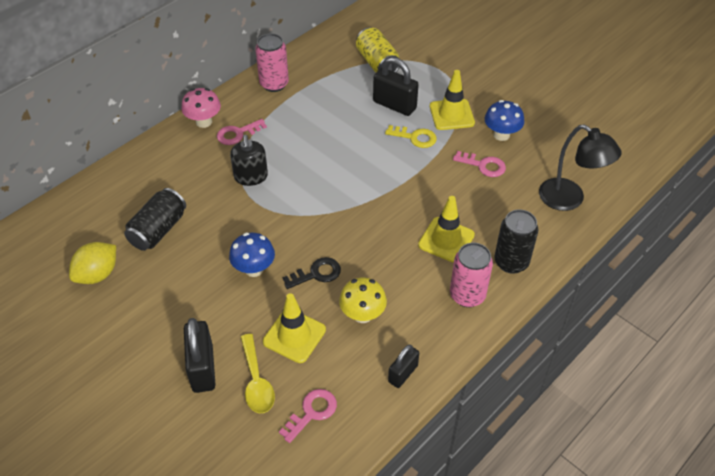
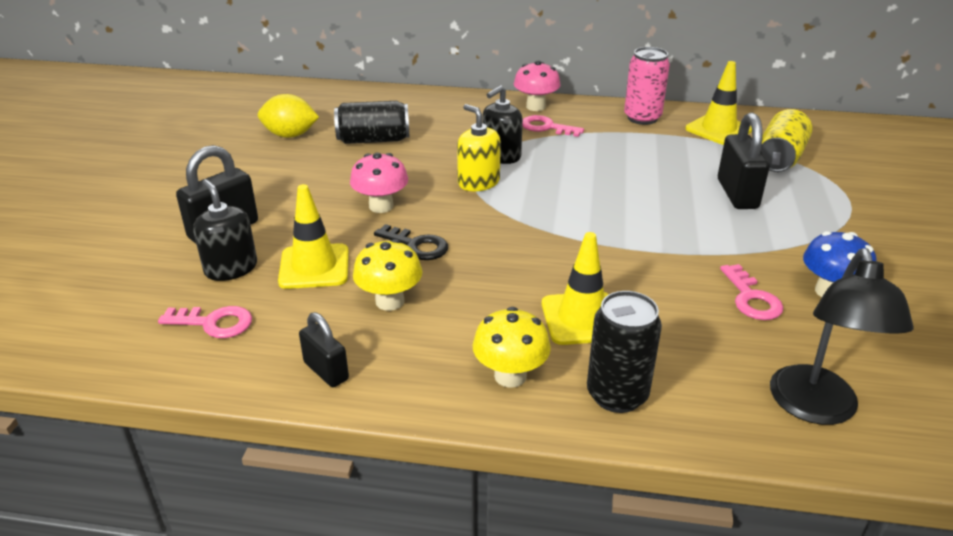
camera: 55 degrees right, 15 degrees down
blue mushroom [229,233,275,277] -> pink mushroom [350,153,408,213]
yellow spoon [241,334,275,413] -> black soap dispenser [193,179,257,281]
yellow key [385,125,437,148] -> none
black padlock [388,345,419,388] -> black padlock turned 45 degrees clockwise [299,312,349,387]
yellow traffic cone [430,70,475,130] -> yellow traffic cone moved to [685,61,752,145]
pink can [450,243,493,307] -> yellow mushroom [473,307,551,388]
none -> yellow soap dispenser [457,104,501,191]

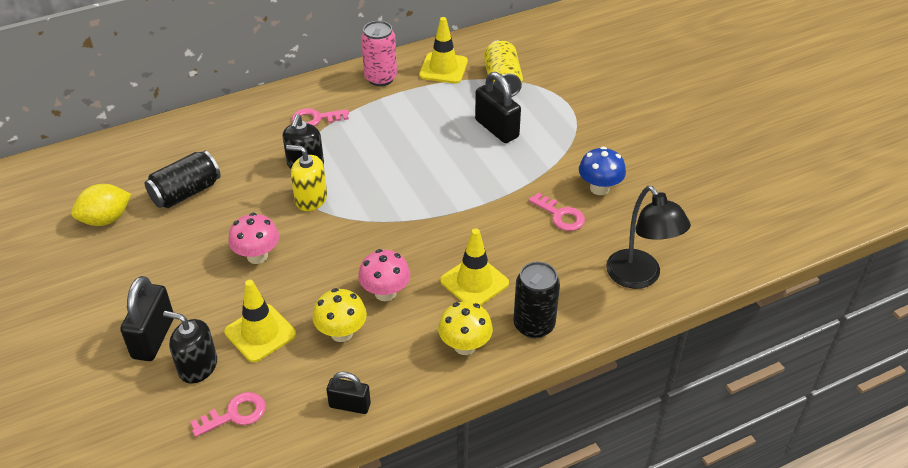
camera: 35 degrees left, 10 degrees up
black key [374,224,448,260] -> none
pink mushroom [514,60,560,111] -> pink mushroom moved to [358,249,410,301]

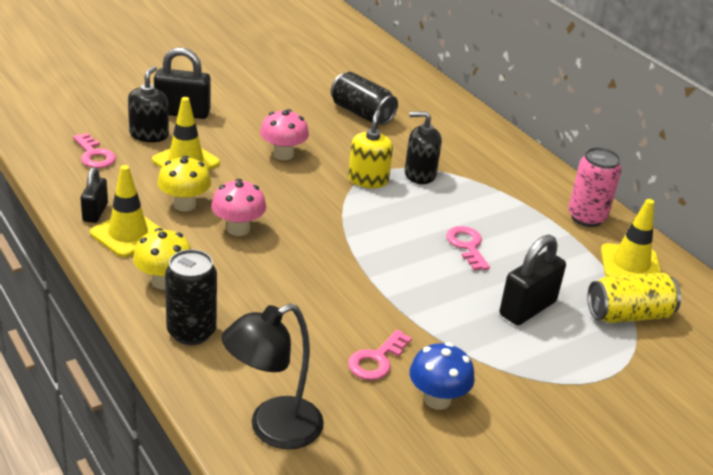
camera: 80 degrees right, 10 degrees down
yellow lemon [71,184,131,226] -> none
pink key [292,108,349,126] -> pink key moved to [446,226,490,270]
yellow traffic cone [440,228,509,306] -> yellow traffic cone moved to [90,165,164,257]

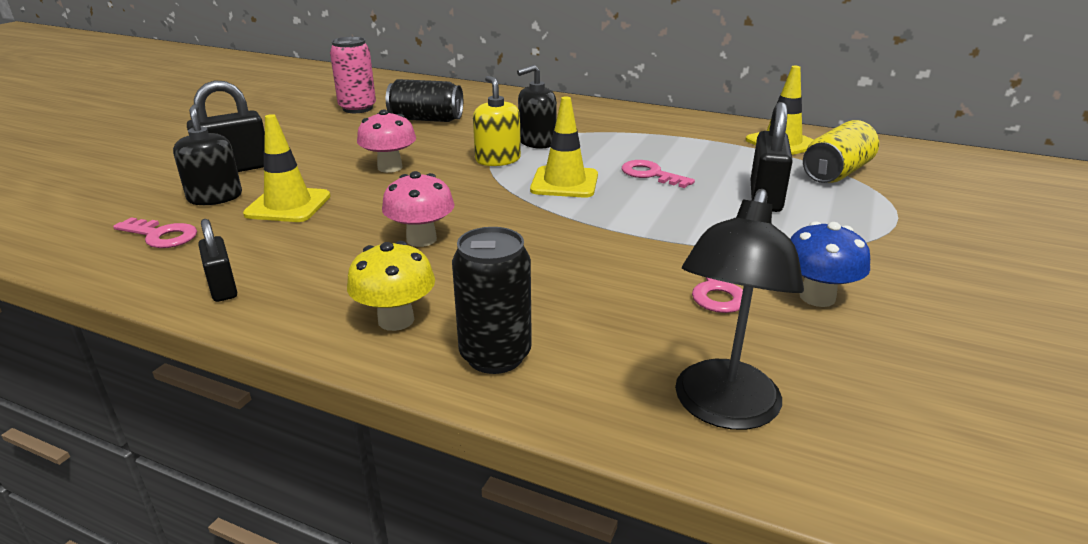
camera: 30 degrees left, 5 degrees down
yellow traffic cone [90,165,164,257] -> yellow traffic cone moved to [530,97,598,198]
yellow mushroom [157,155,211,212] -> none
pink can [568,147,621,227] -> pink can moved to [330,37,376,113]

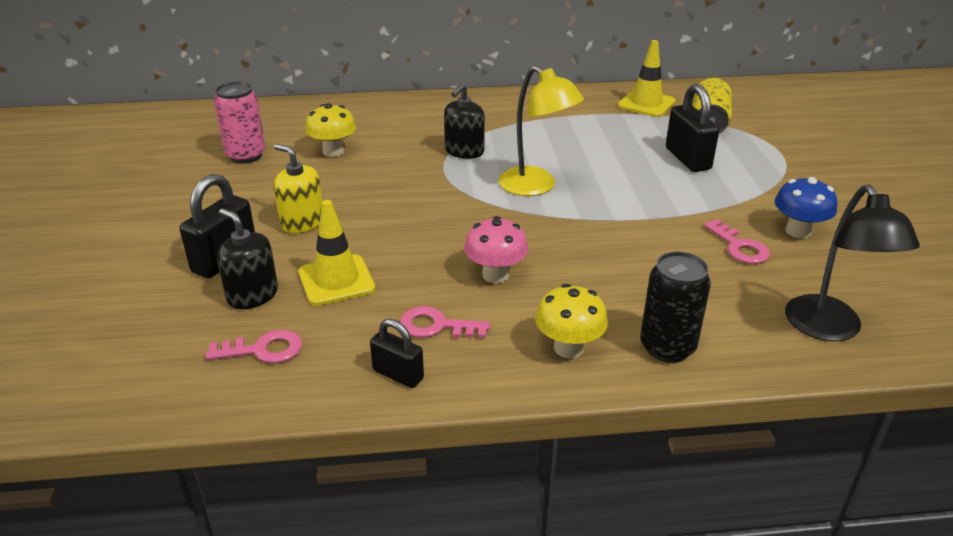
camera: 30 degrees left, 5 degrees up
pink mushroom [357,109,416,173] -> none
black can [386,79,463,122] -> yellow mushroom [305,103,356,157]
yellow soap dispenser [473,76,521,166] -> yellow soap dispenser moved to [274,144,322,233]
yellow traffic cone [530,97,598,198] -> yellow lamp [498,65,584,196]
pink key [622,160,695,188] -> pink key moved to [400,306,490,338]

